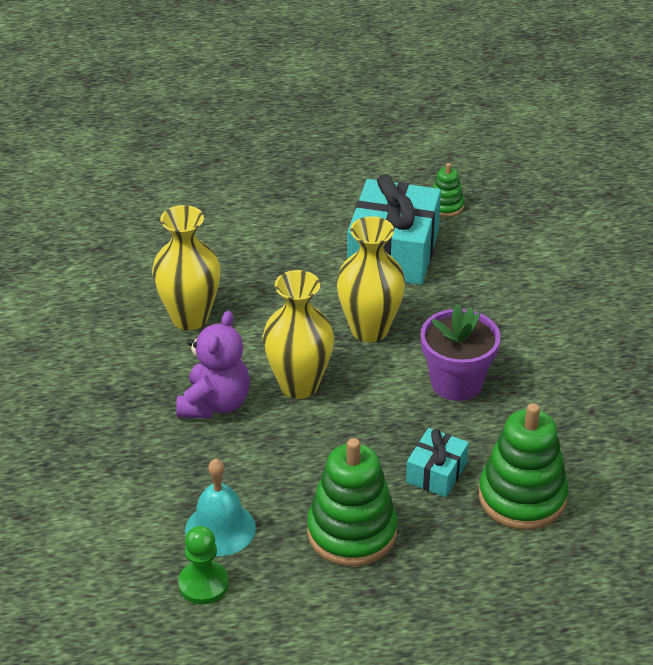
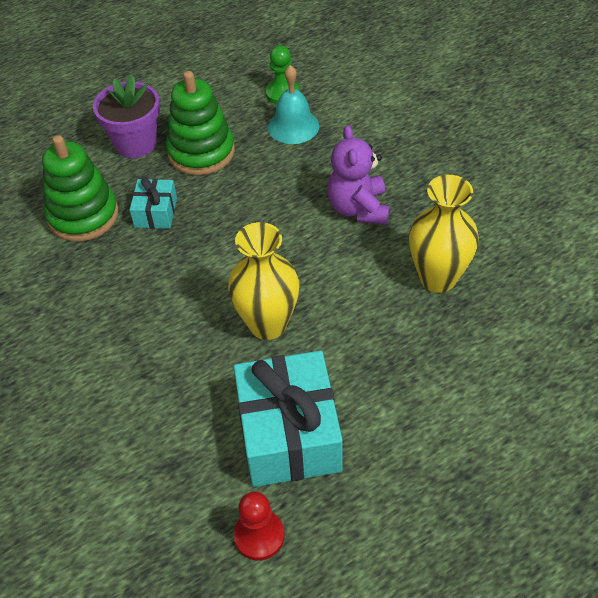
camera: 160 degrees right, 10 degrees up
yellow vase [263,270,334,399] -> none
purple flower pot [421,304,500,401] -> purple flower pot moved to [93,75,160,158]
green stacking toy [433,163,464,217] -> red pawn [234,491,285,561]

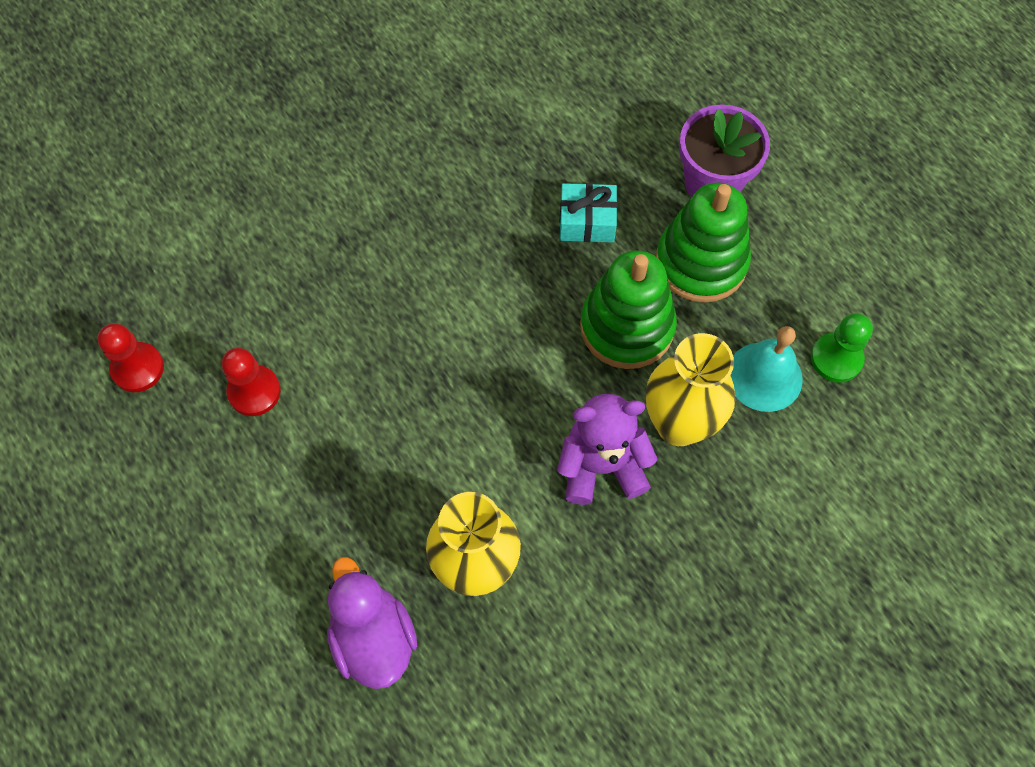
camera: 85 degrees right, 15 degrees up
green stacking toy [42,135,119,242] -> green stacking toy moved to [580,250,677,369]
yellow vase [228,222,299,340] -> yellow vase moved to [646,333,736,446]
turquoise gift [234,351,343,487] -> red pawn [222,348,281,416]
none -> purple duck [327,557,417,689]

